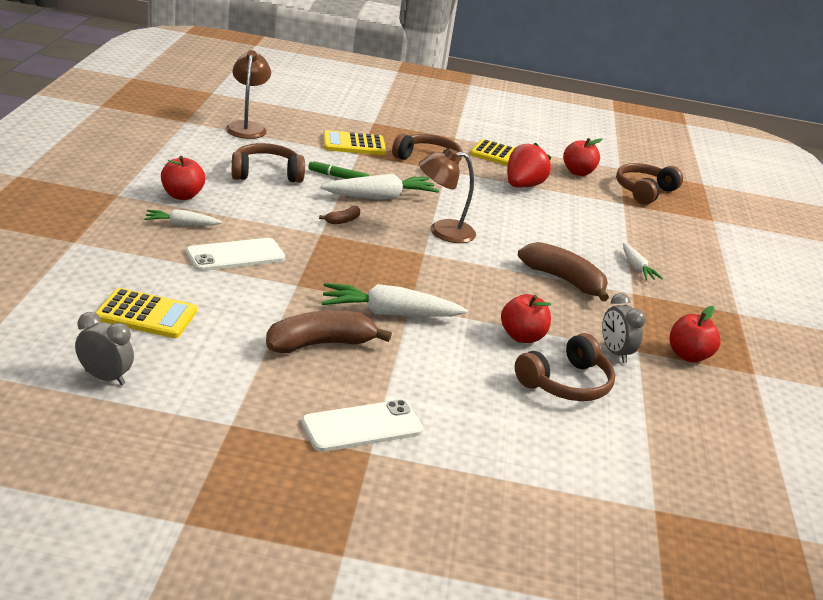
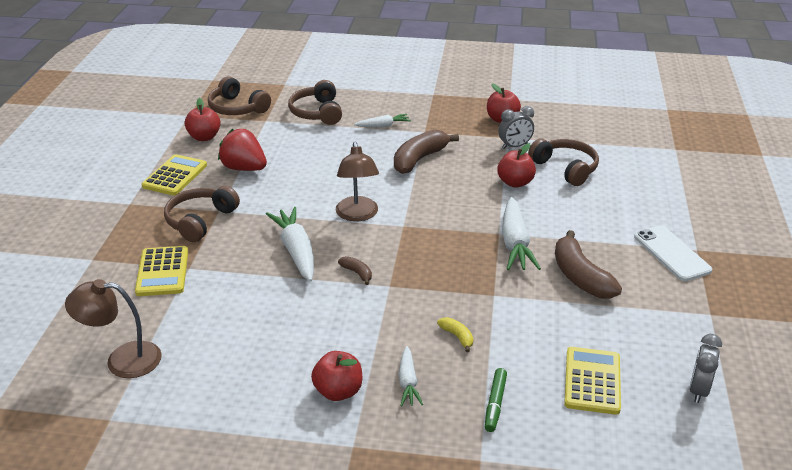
camera: 85 degrees left, 5 degrees up
white phone [186,238,285,271] -> yellow banana [437,317,473,352]
brown headphones [232,143,305,183] -> brown headphones moved to [288,80,342,125]
green marker [308,160,369,179] -> green marker moved to [485,368,507,432]

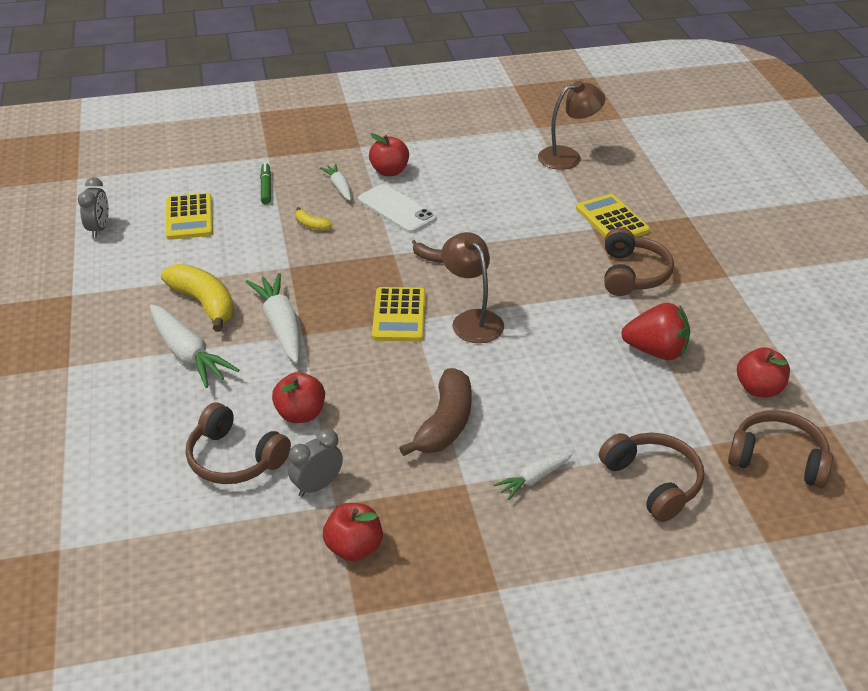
camera: 160 degrees right, 5 degrees up
yellow calculator [142,154,207,196] -> yellow calculator moved to [372,287,426,341]
white carrot [266,207,314,282] -> white carrot moved to [150,304,239,388]
brown banana [555,230,622,299] -> yellow banana [161,264,234,332]
white phone [634,225,712,281] -> white phone moved to [358,184,436,233]

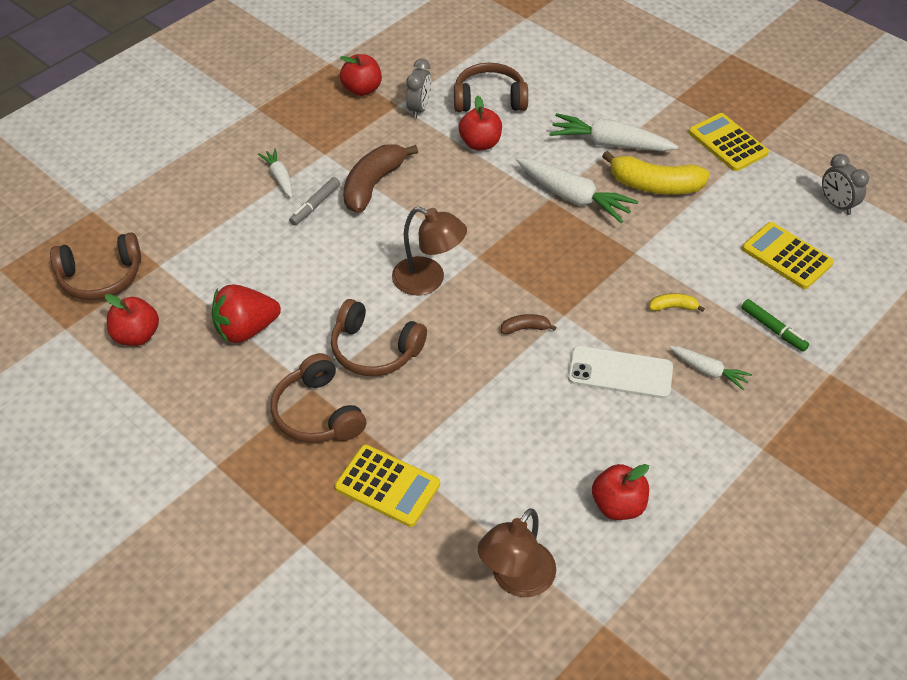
camera: 145 degrees right, 10 degrees up
red apple [369,133,409,176] -> red apple moved to [592,464,649,520]
yellow calculator [372,287,426,341] -> yellow calculator moved to [688,113,769,171]
brown banana [399,368,472,456] -> brown banana turned 45 degrees clockwise [343,144,418,213]
white carrot [494,453,573,500] -> white carrot turned 45 degrees counterclockwise [258,148,292,198]
brown headphones [599,433,704,522] -> brown headphones moved to [331,299,427,376]
none -> grey marker [289,177,340,225]

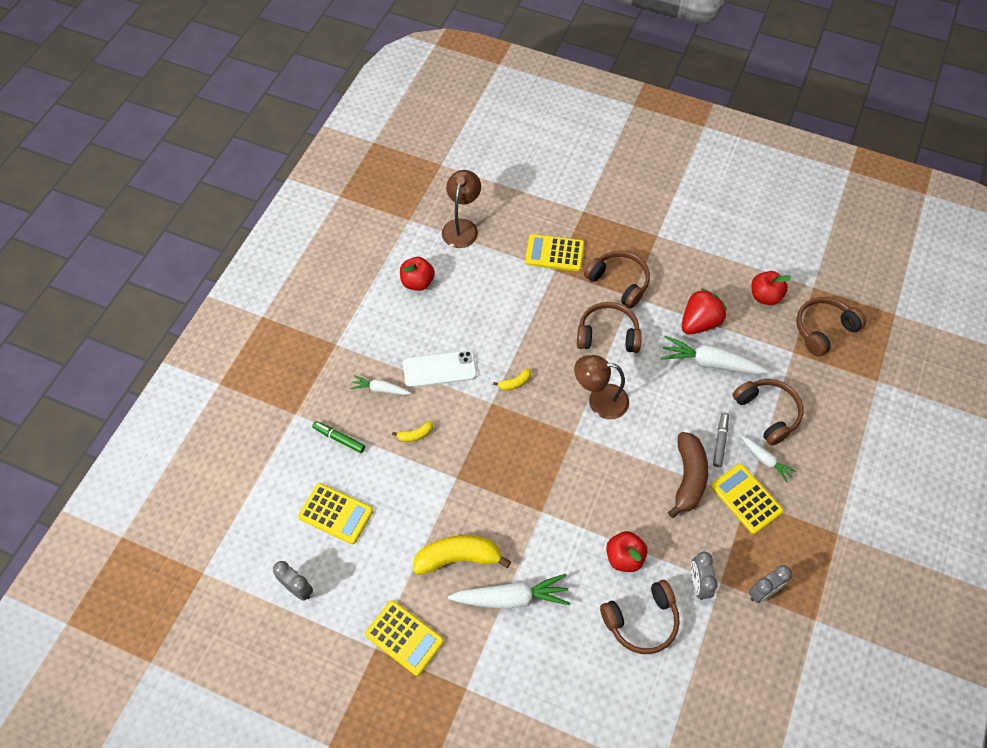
camera: 160 degrees right, 10 degrees up
red apple [340,54,382,96] -> grey clock [749,565,792,603]
brown banana [501,314,557,334] -> yellow banana [493,368,531,391]
white carrot [516,158,639,223] -> white carrot moved to [660,336,769,374]
none -> yellow calculator [711,463,784,534]
none -> brown headphones [732,379,803,446]

